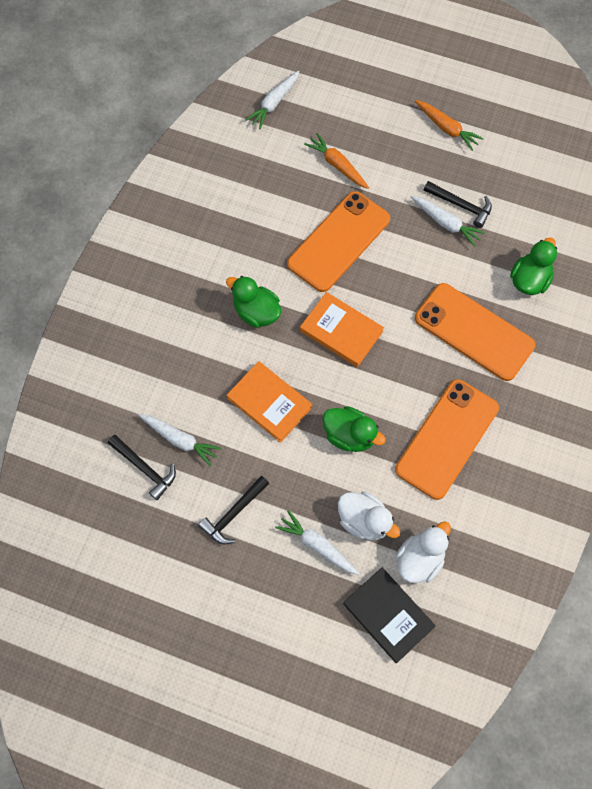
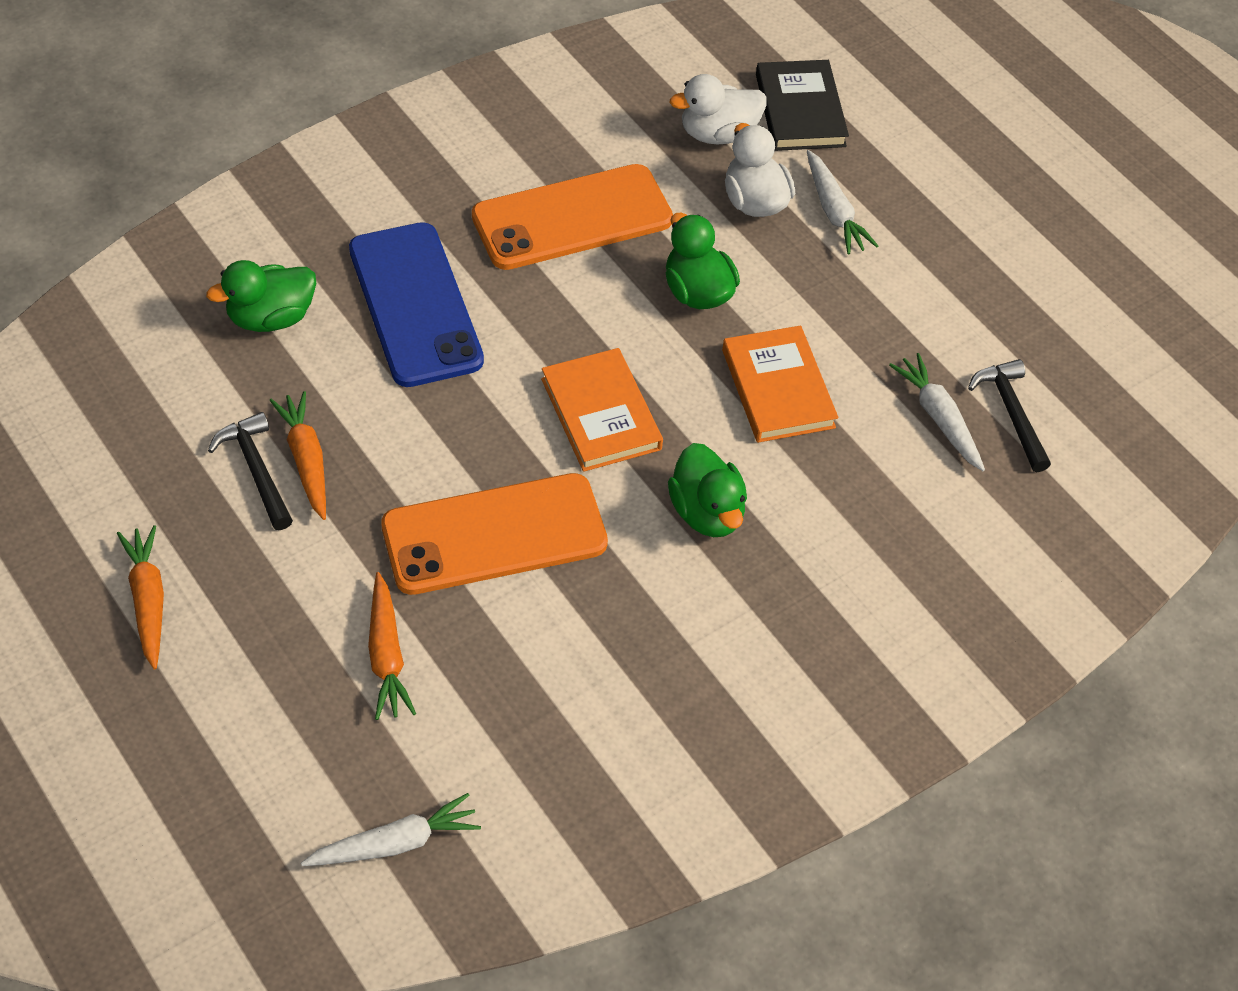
camera: 150 degrees left, 15 degrees down
black hammer [198,476,269,545] -> none
white carrot [411,196,485,247] -> orange carrot [269,391,326,520]
orange phone [415,283,536,381] -> blue phone [349,222,484,387]

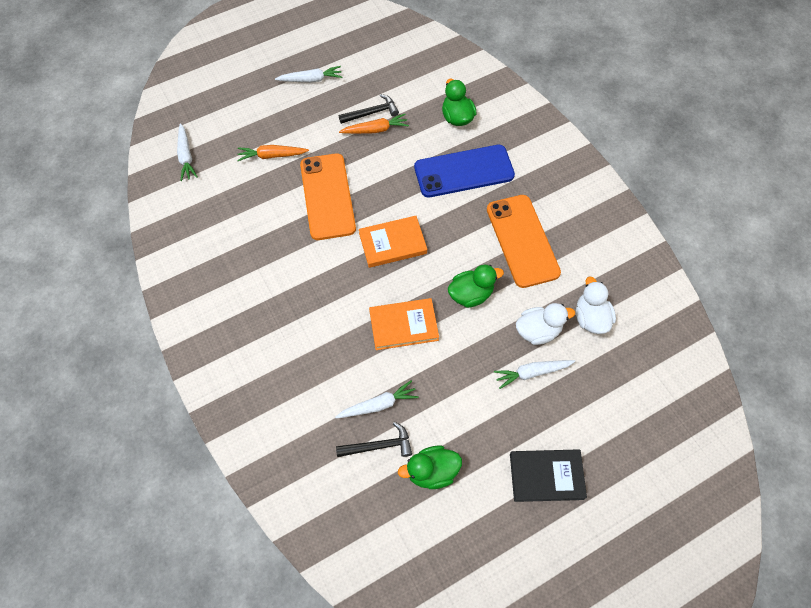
camera: 100 degrees right, 10 degrees up
orange carrot [117,525,164,669] -> white carrot [275,66,342,83]
green duck [668,443,747,537] -> green duck moved to [398,446,462,489]
black book [756,60,849,151] -> black book moved to [510,449,587,502]

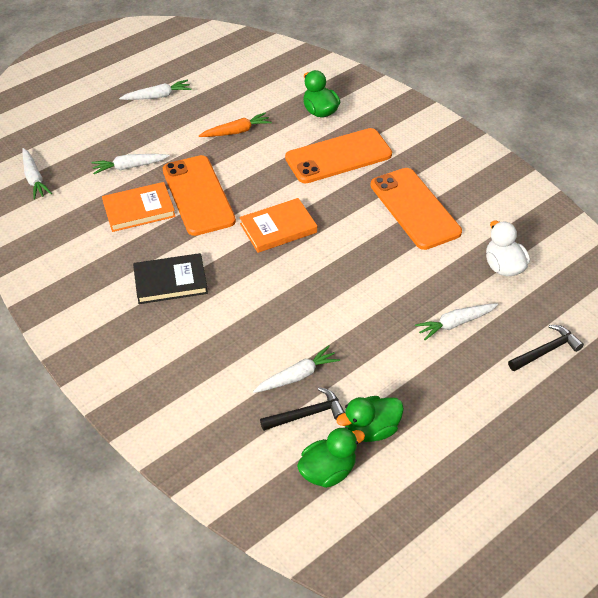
camera: 10 degrees left, 15 degrees down
orange carrot [237,145,309,161] -> white carrot [91,154,170,174]
black hammer [339,94,399,124] -> black hammer moved to [508,325,584,371]
orange book [369,298,439,350] -> orange book moved to [102,182,176,232]
blue phone [414,145,515,197] -> orange phone [285,128,392,183]
green duck [448,265,504,308] -> green duck moved to [297,427,365,488]
black book [510,449,587,502] -> black book moved to [133,253,208,304]
white duck [516,303,575,345] -> none

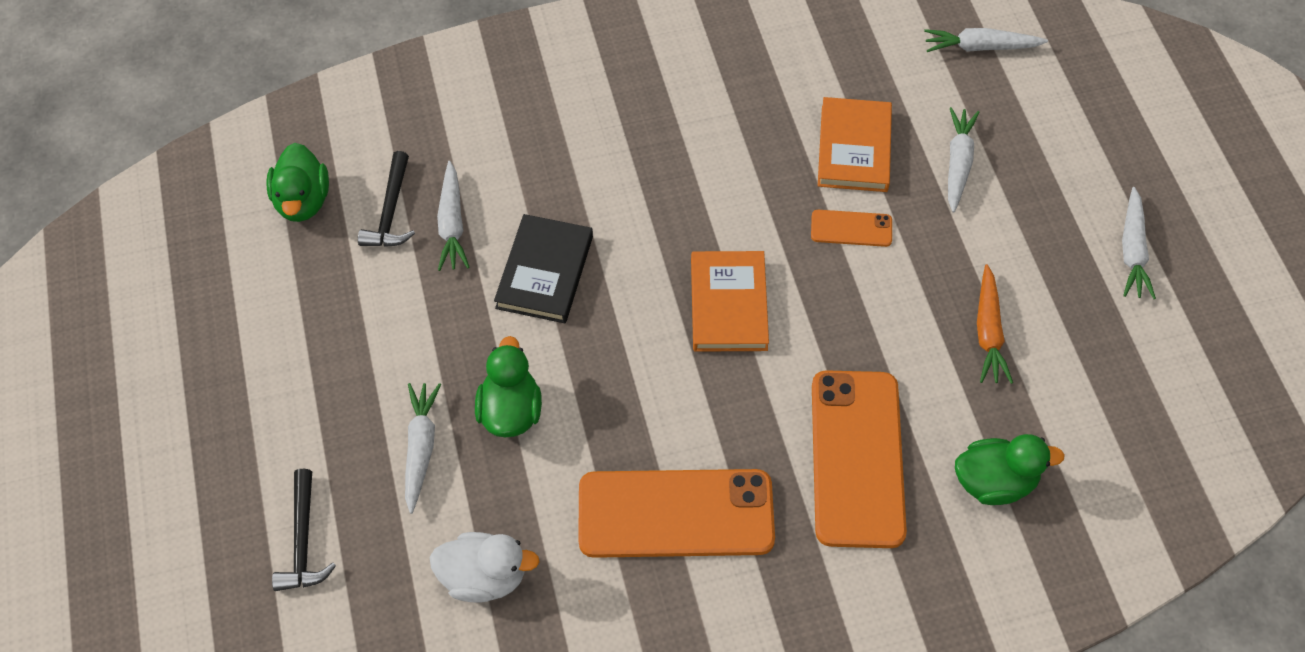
camera: 115 degrees right, 10 degrees up
black book [133,253,208,304] -> black book moved to [494,214,593,323]
orange phone [163,155,236,236] -> orange phone [811,210,892,247], size x0.46
green duck [336,396,404,442] -> green duck moved to [475,336,542,438]

